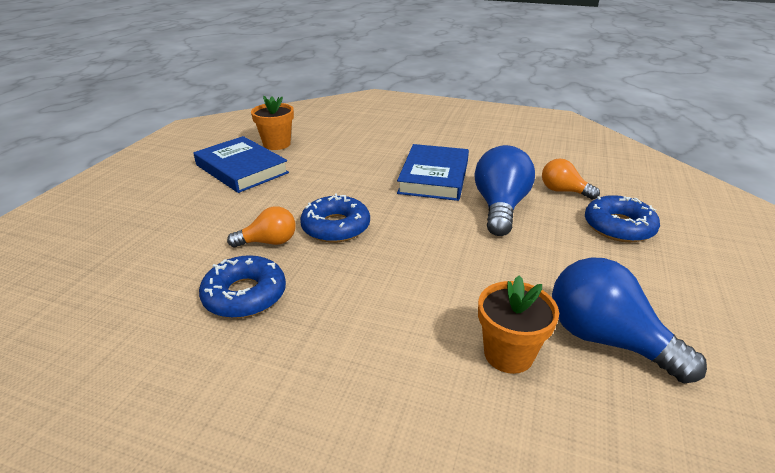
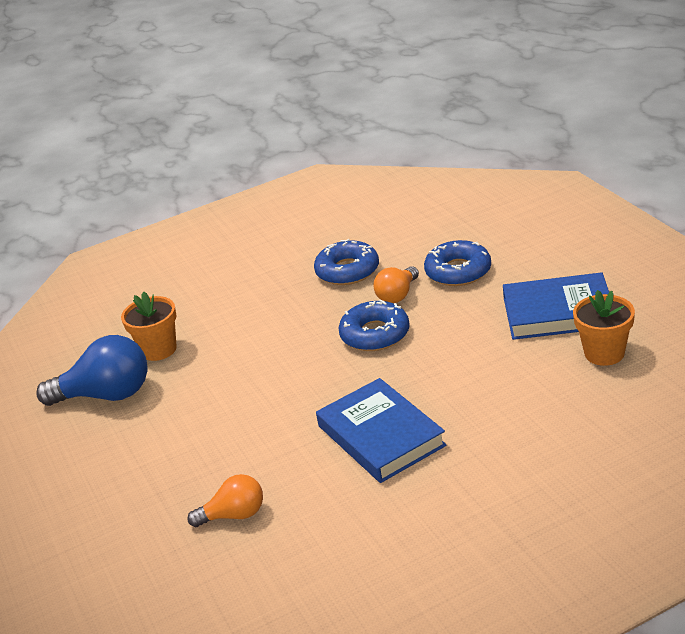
camera: 140 degrees right, 0 degrees up
blue light bulb [474,145,535,236] -> none
blue donut [585,195,660,242] -> blue donut moved to [424,240,491,286]

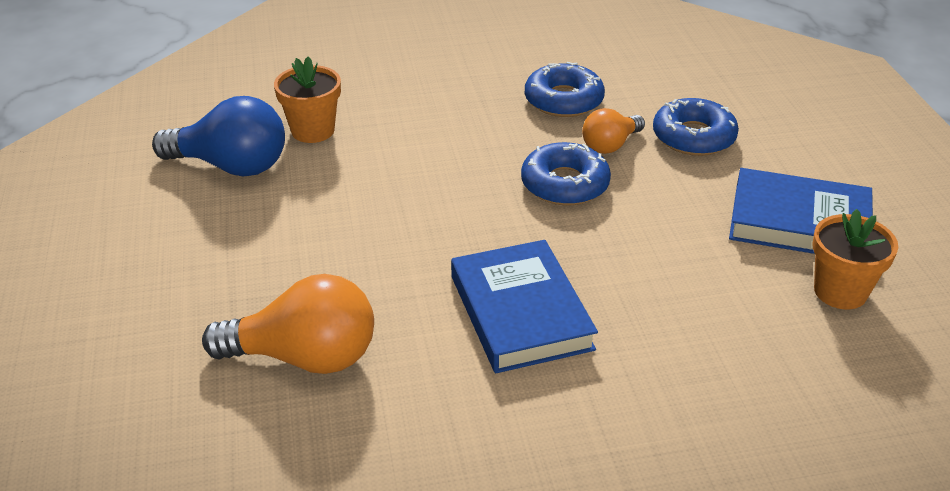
camera: 10 degrees right, 5 degrees up
orange light bulb [187,474,263,527] -> orange light bulb [202,274,374,374], size x1.72

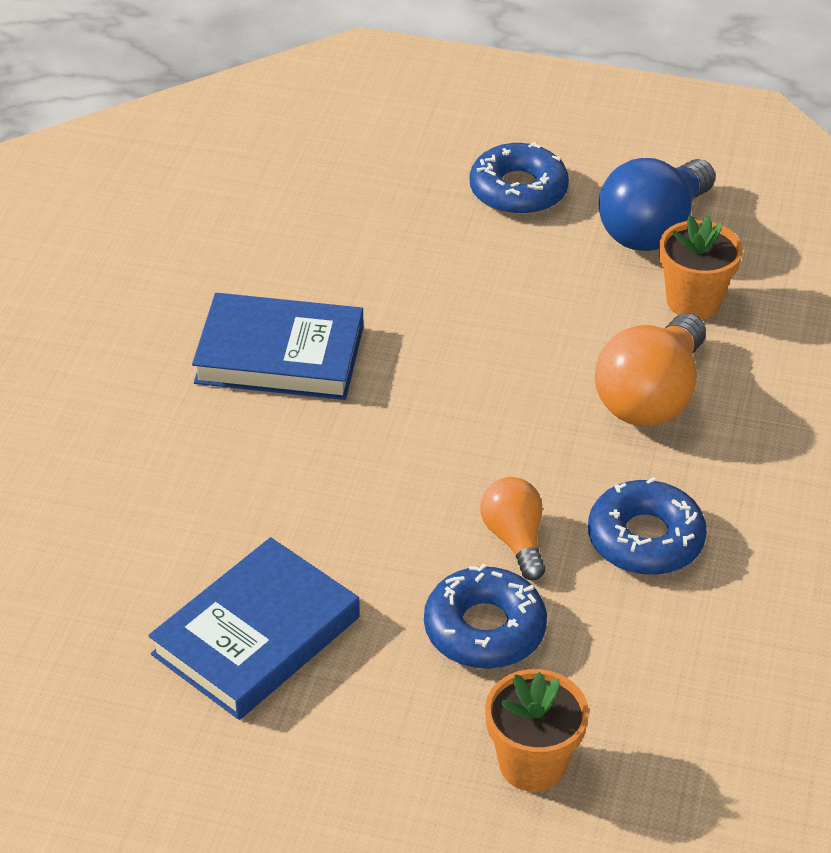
camera: 115 degrees right, 5 degrees up
orange light bulb [202,274,374,374] -> orange light bulb moved to [595,313,706,427]
blue donut [521,142,611,205] -> blue donut moved to [470,142,569,215]
orange flower pot [812,209,898,309] -> orange flower pot moved to [485,669,589,792]

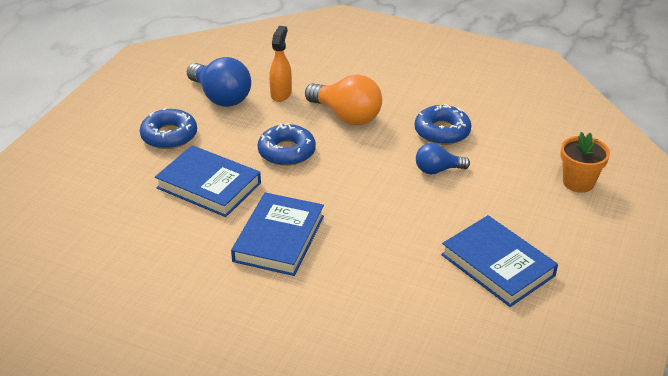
camera: 80 degrees left, 5 degrees down
blue donut [424,564,547,669] -> blue donut moved to [258,123,316,166]
orange light bulb [481,477,545,581] -> blue light bulb [416,143,470,174]
orange flower pot [659,215,743,319] -> orange spray bottle [269,26,292,102]
none -> blue book [155,145,261,217]

